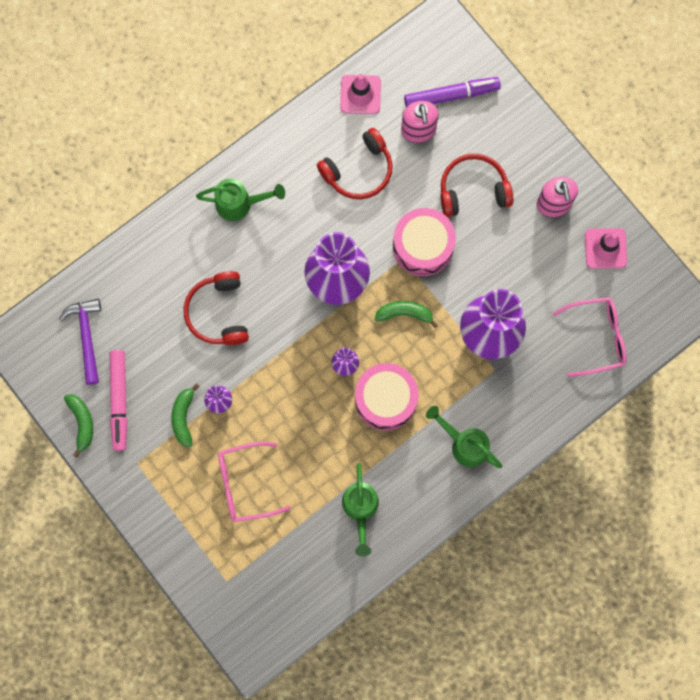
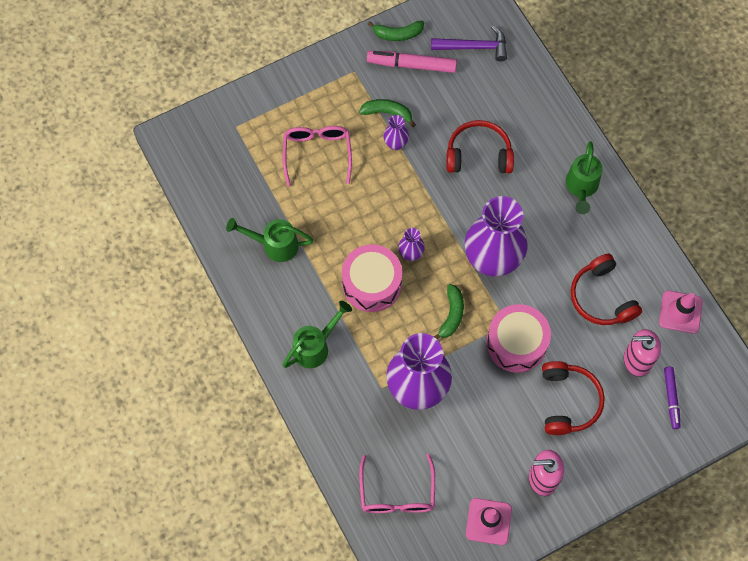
camera: 100 degrees right, 10 degrees down
purple marker [404,77,501,107] -> purple marker [664,367,681,429], size x0.64

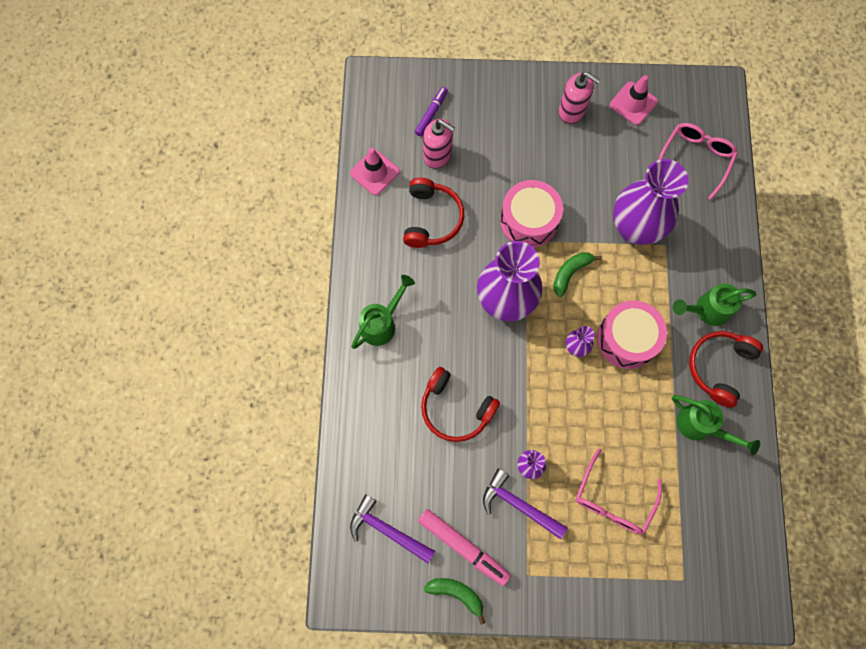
camera: 150 degrees left, 5 degrees up
green banana [359,99,416,127] -> purple hammer [483,469,568,539]
red headphones [542,361,605,435] -> red headphones moved to [689,331,763,408]

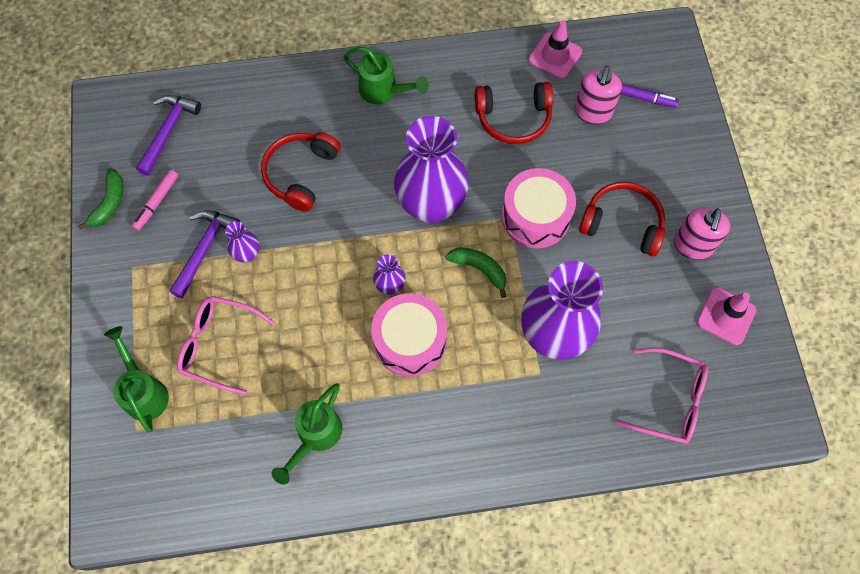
camera: 80 degrees right, 5 degrees down
pink marker [418,509,511,586] -> pink marker [132,170,179,231], size x0.64
green watering can [673,284,756,326] -> green watering can moved to [104,326,169,433]
red headphones [689,331,763,408] -> red headphones moved to [579,182,665,256]

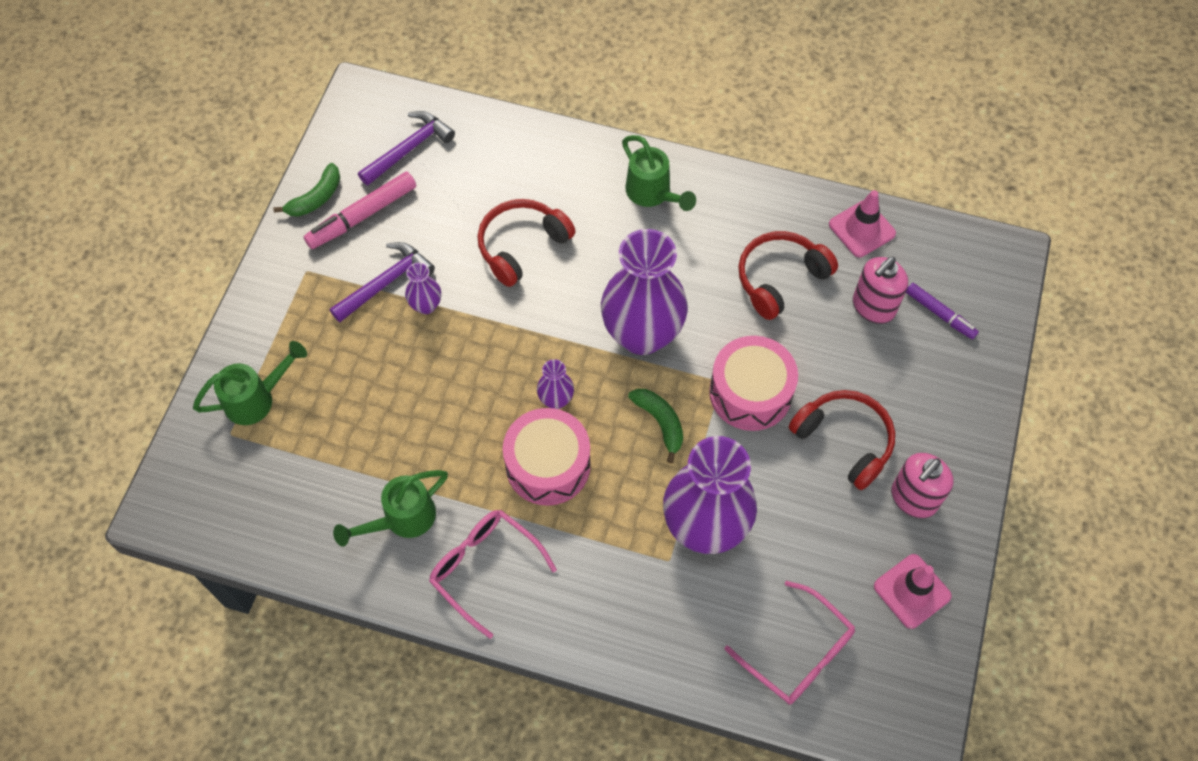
camera: 25 degrees right, 5 degrees down
green watering can [104,326,169,433] -> green watering can turned 60 degrees clockwise [193,341,307,425]
pink marker [132,170,179,231] -> pink marker [304,172,416,249], size x1.57
pink glasses [177,296,275,395] -> pink glasses moved to [429,510,557,639]
red headphones [475,82,553,144] -> red headphones turned 120 degrees clockwise [738,231,838,320]

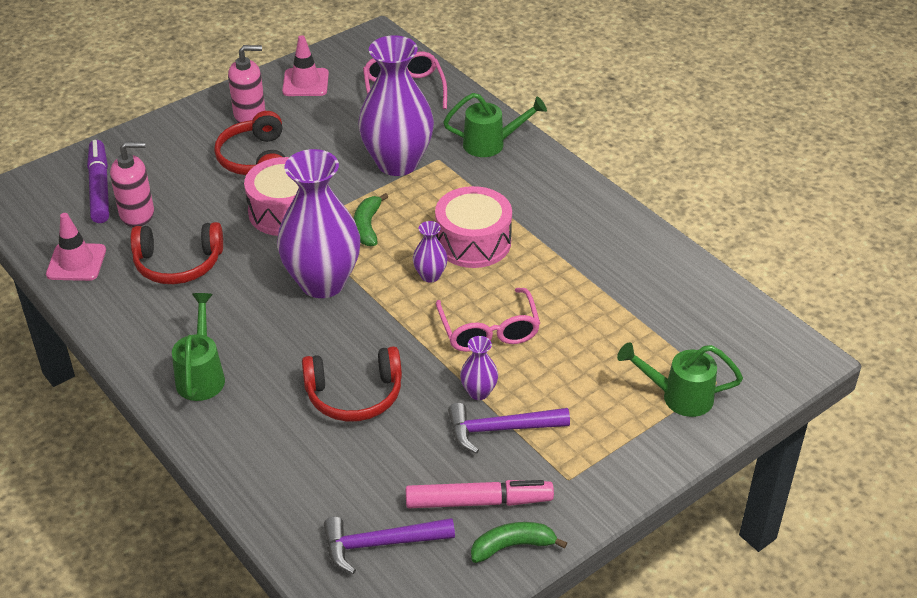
camera: 145 degrees left, 20 degrees down
green watering can [333,470,448,546] -> green watering can moved to [443,93,547,157]
pink glasses [429,510,557,639] -> pink glasses moved to [436,288,540,352]
purple marker [906,283,979,339] -> purple marker [87,140,109,223], size x1.57

